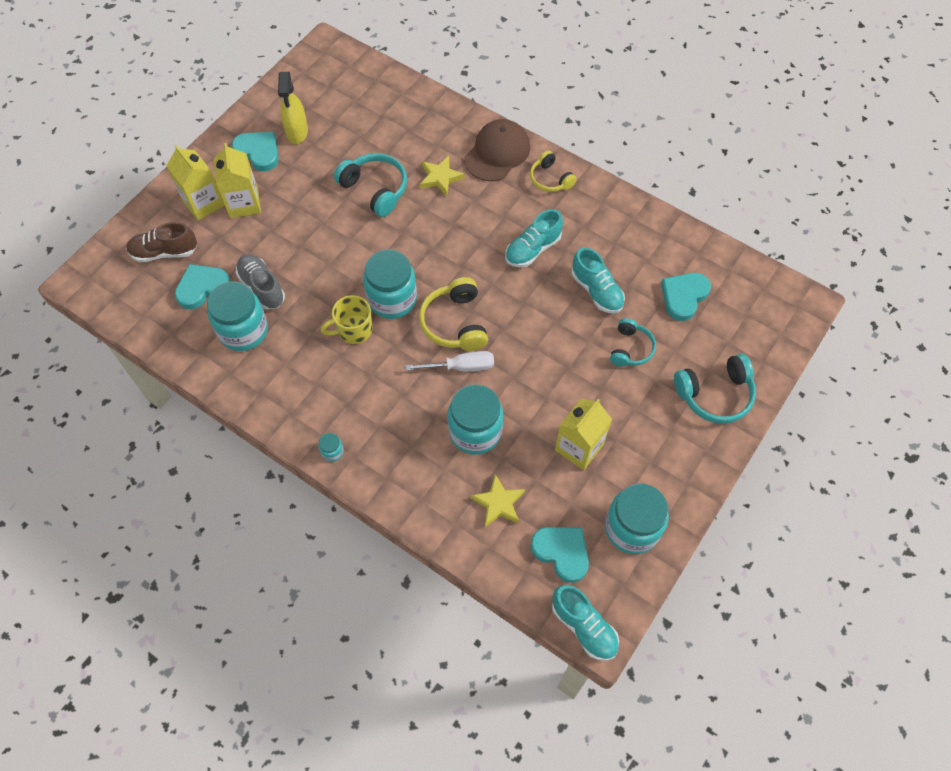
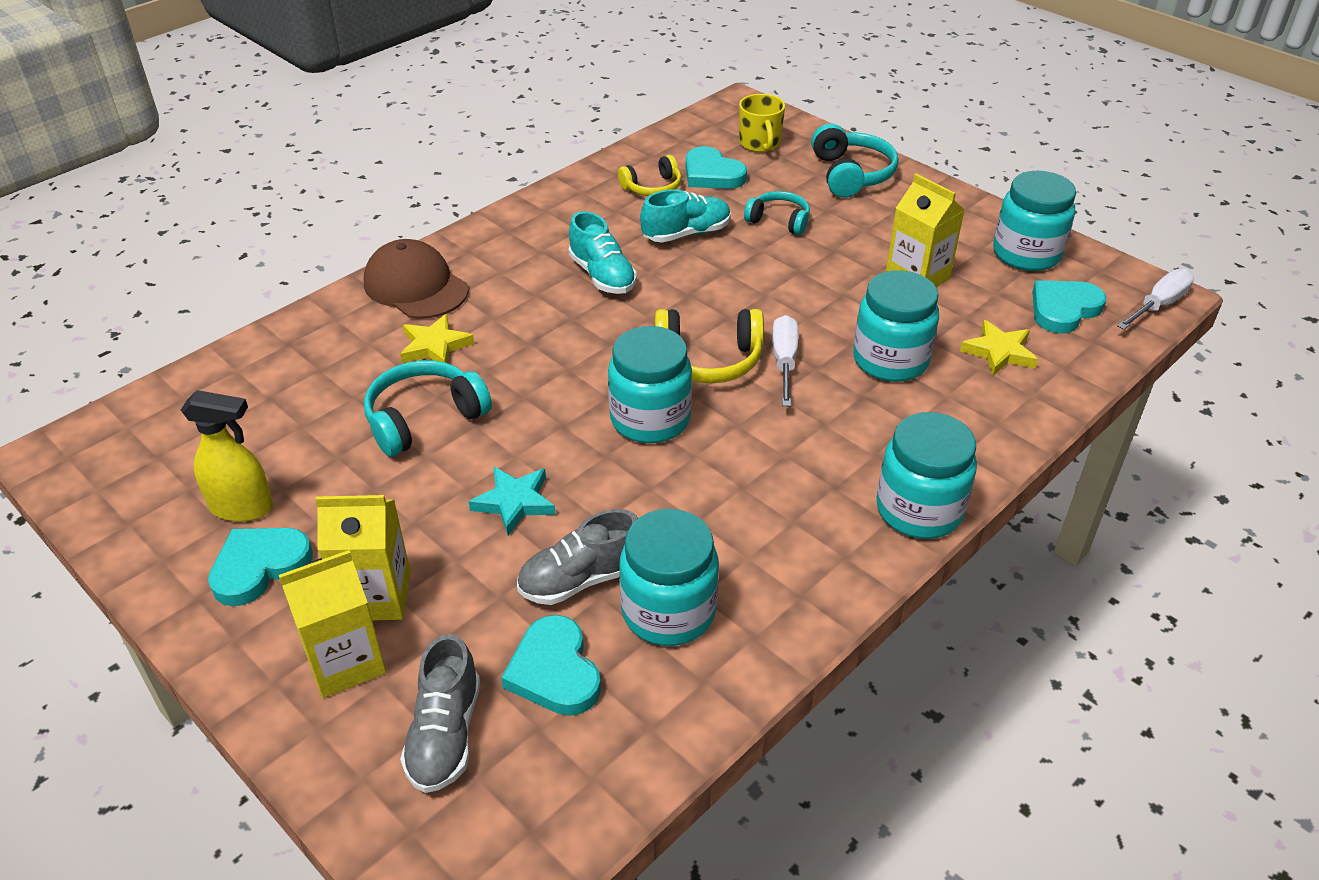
camera: 80 degrees left, 20 degrees down
brown shoe [126,222,197,262] -> grey shoe [400,634,480,793]
turquoise jar [319,433,344,462] -> turquoise jar [876,412,977,539], size x2.37
yellow mug [321,295,372,344] -> yellow mug moved to [739,94,785,152]
yellow headphones [530,151,577,192] -> yellow headphones moved to [618,155,681,196]
turquoise shoe [552,585,619,661] -> white screwdriver [1117,269,1194,329]
none -> turquoise star [469,466,556,535]

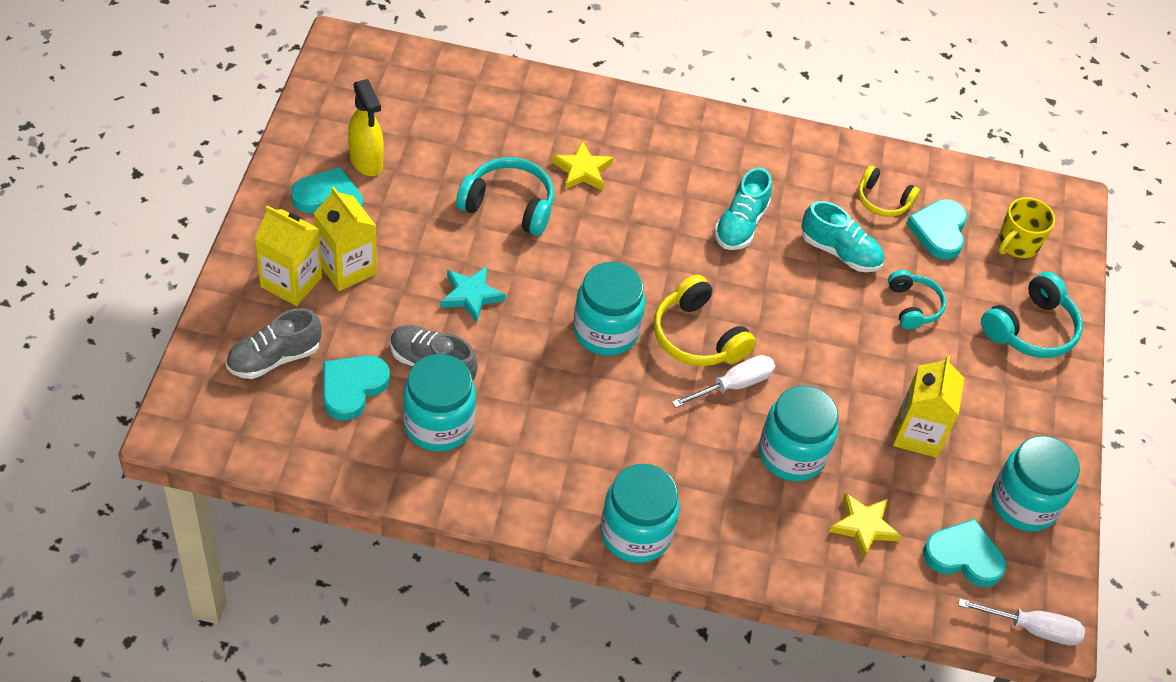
camera: 50 degrees right, 10 degrees up
brown cap [364,239,469,319] -> none

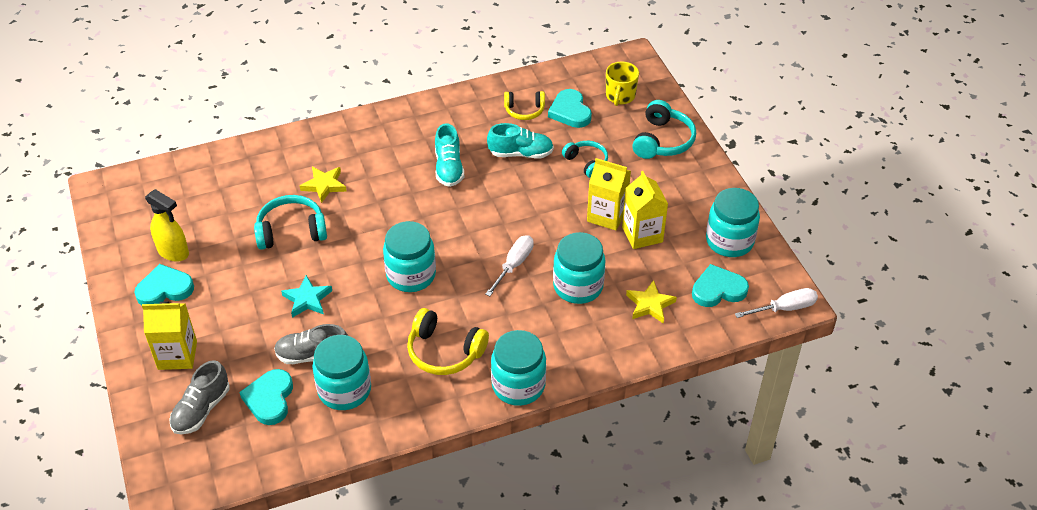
camera: 25 degrees left, 5 degrees down
yellow carton [314,186,377,291] -> yellow carton moved to [587,158,631,230]
yellow headphones [653,275,756,366] -> yellow headphones moved to [407,308,489,375]

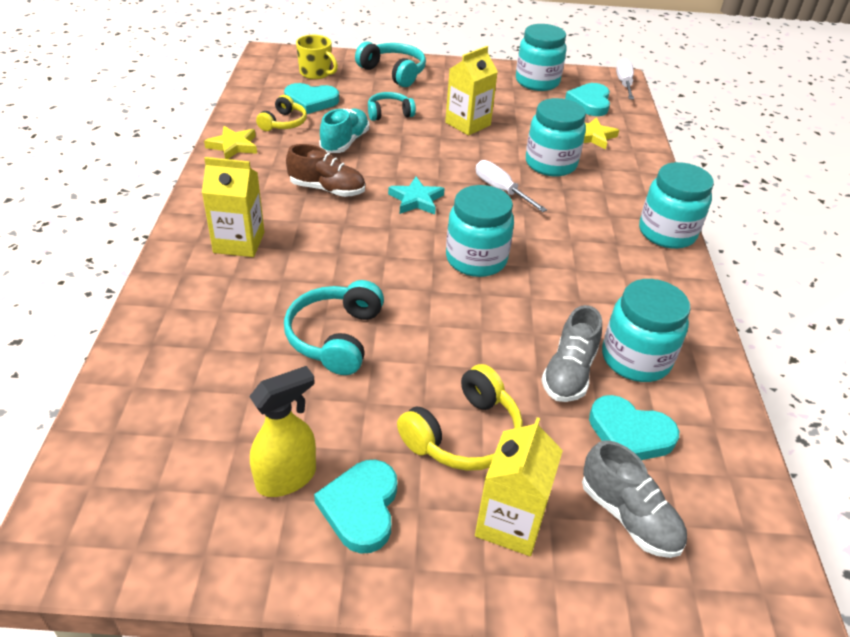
camera: 70 degrees left, 5 degrees down
turquoise star [281,275,332,318] -> turquoise star moved to [388,177,445,215]
yellow star [300,167,347,203] -> yellow star moved to [204,126,257,159]
yellow headphones [407,308,489,375] -> yellow headphones moved to [397,364,523,471]
turquoise shoe [435,123,464,187] -> brown shoe [286,144,365,197]
yellow carton [622,171,668,249] -> yellow carton moved to [202,157,264,257]

